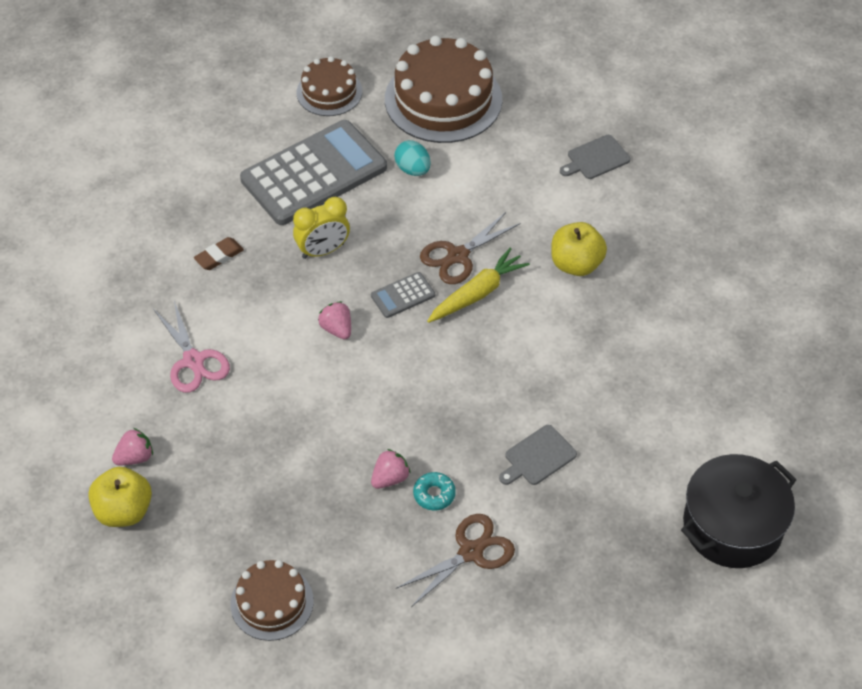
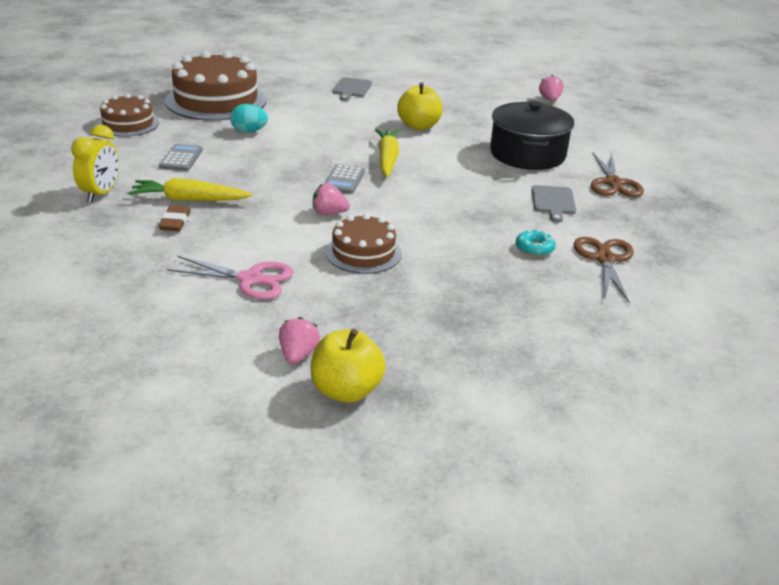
camera: 50 degrees left, 20 degrees down
brown cake [231,560,314,641] -> brown cake moved to [325,213,402,274]
grey calculator [240,120,387,225] -> grey calculator [159,144,203,171], size x0.41
yellow clock [293,197,350,259] -> yellow clock moved to [71,125,119,202]
pink strawberry [371,449,411,489] -> pink strawberry moved to [539,75,563,101]
brown scissors [420,212,521,284] -> brown scissors moved to [591,152,644,197]
black pot [681,454,796,568] -> black pot moved to [490,101,574,170]
none -> yellow carrot [128,178,252,201]

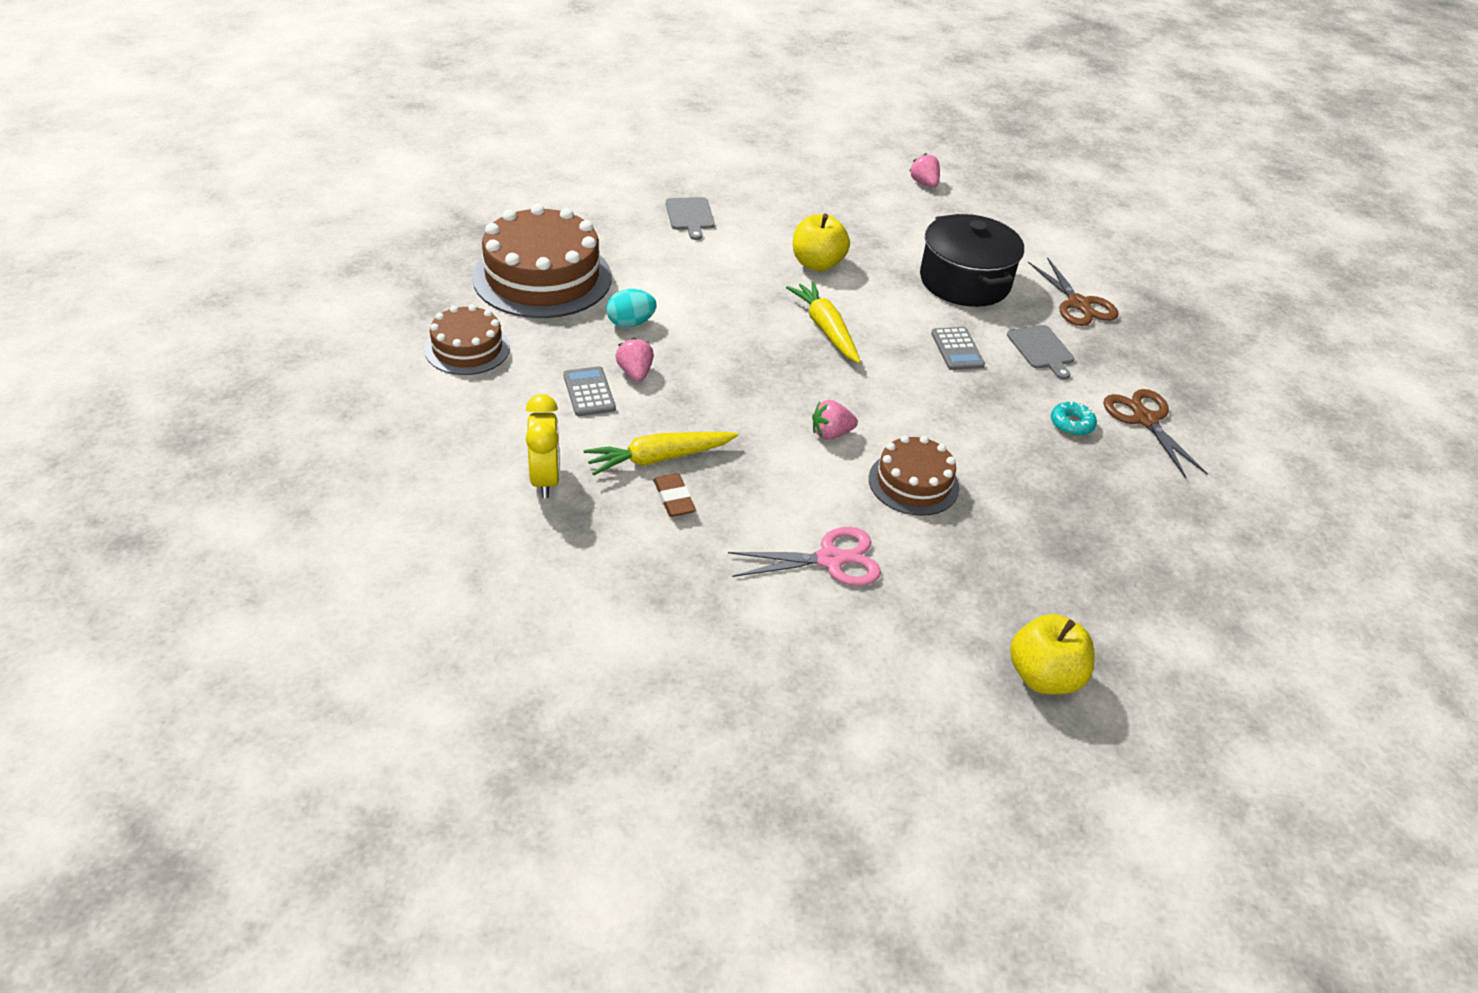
camera: 25 degrees left, 10 degrees up
pink strawberry [279,317,320,364] -> pink strawberry moved to [615,338,654,382]
grey calculator [324,164,365,194] -> grey calculator moved to [931,327,985,370]

